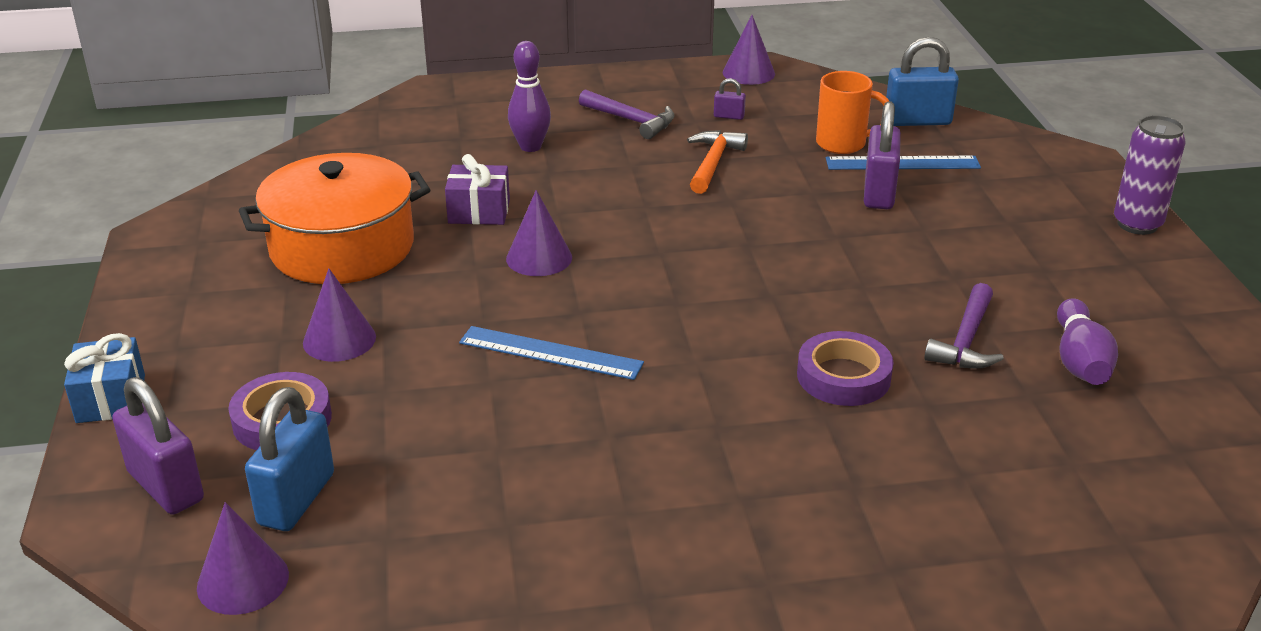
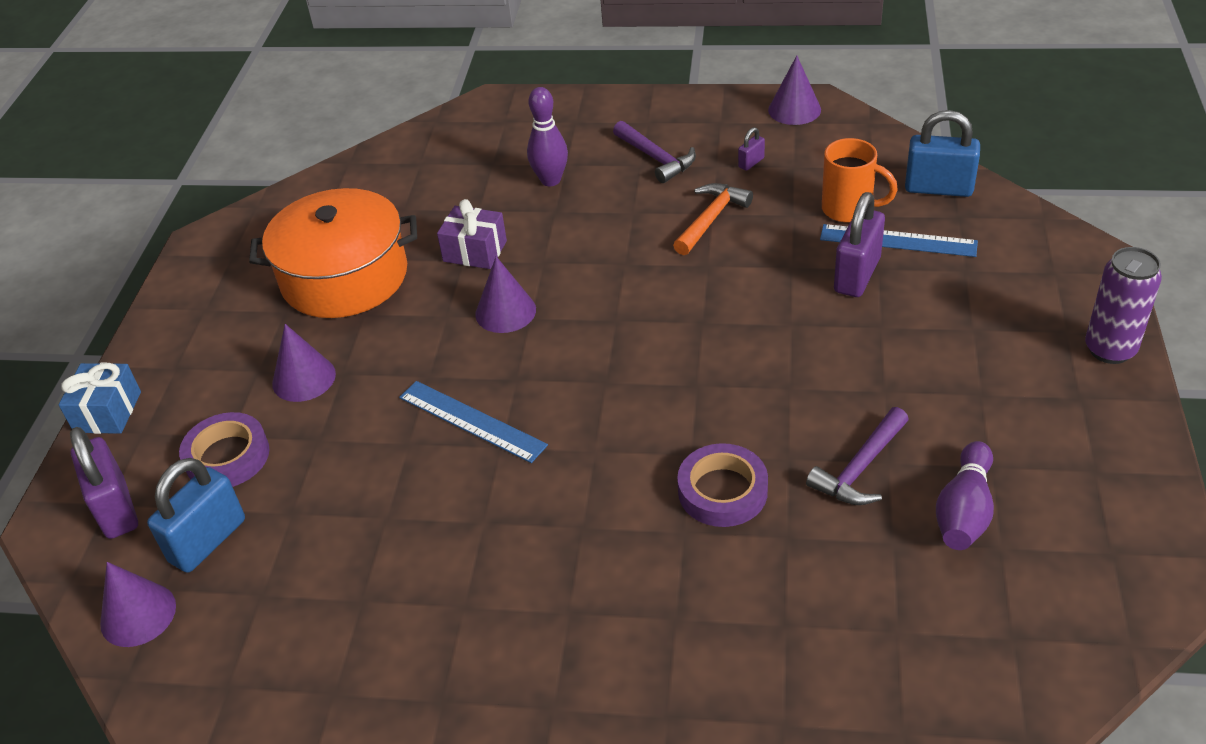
camera: 20 degrees right, 10 degrees up
purple padlock [714,78,746,120] -> purple padlock turned 75 degrees counterclockwise [738,127,765,171]

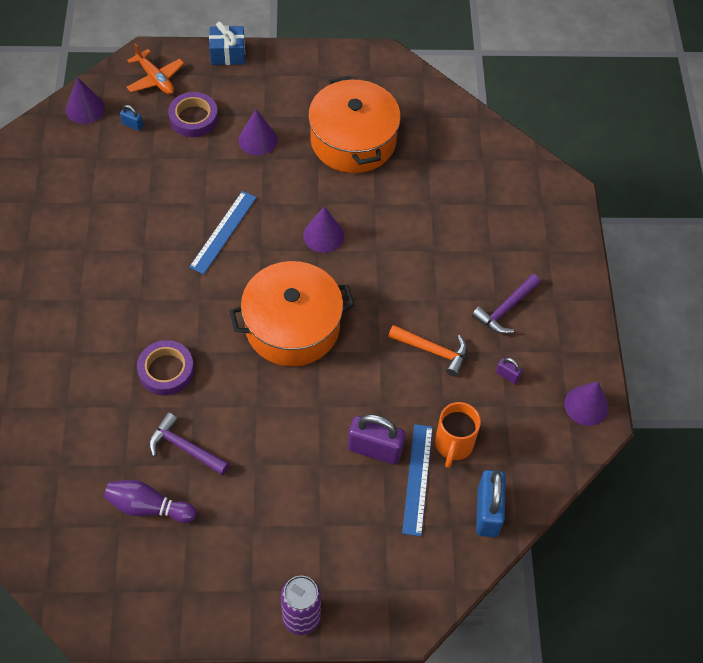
camera: 75 degrees right, 15 degrees up
purple padlock [70,427,138,539] -> orange plane [126,43,184,94]
blue padlock [147,458,245,573] -> blue padlock [120,105,143,131], size x0.47
purple gift [437,199,507,269] -> none
purple bowling pin [527,87,568,186] -> none
none -> orange pot [229,261,355,366]

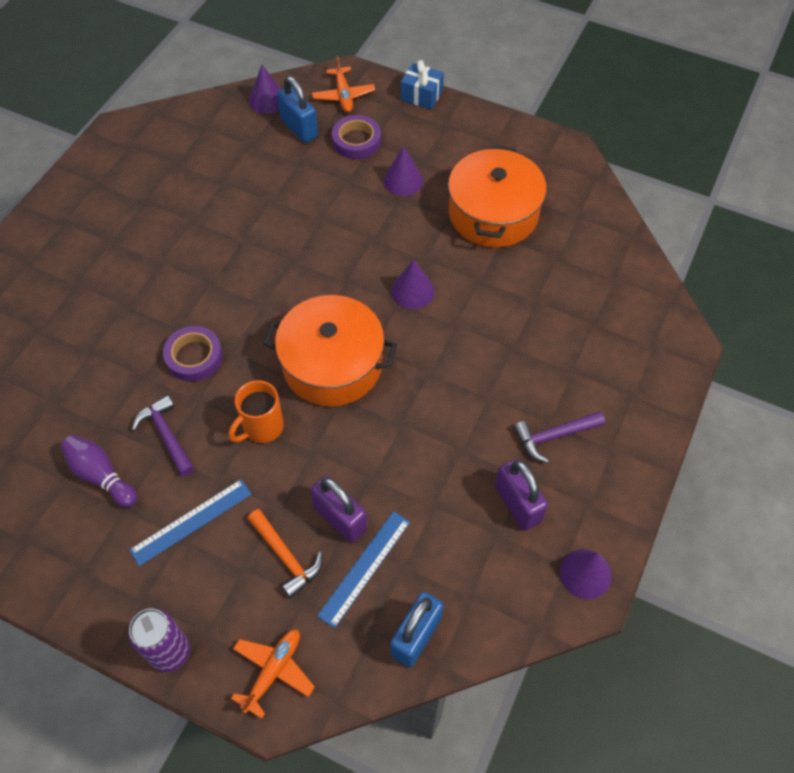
camera: 30 degrees right, 0 degrees up
blue padlock [120,105,143,131] -> blue padlock [277,76,318,143], size x2.15
blue ruler [189,191,257,274] -> blue ruler moved to [129,479,252,566]
orange hammer [388,325,467,377] -> orange hammer moved to [248,509,323,598]
orange mug [435,402,481,468] -> orange mug moved to [228,380,284,443]
purple padlock [496,358,522,384] -> purple padlock [495,459,548,531], size x2.15
none -> orange plane [231,629,315,719]

